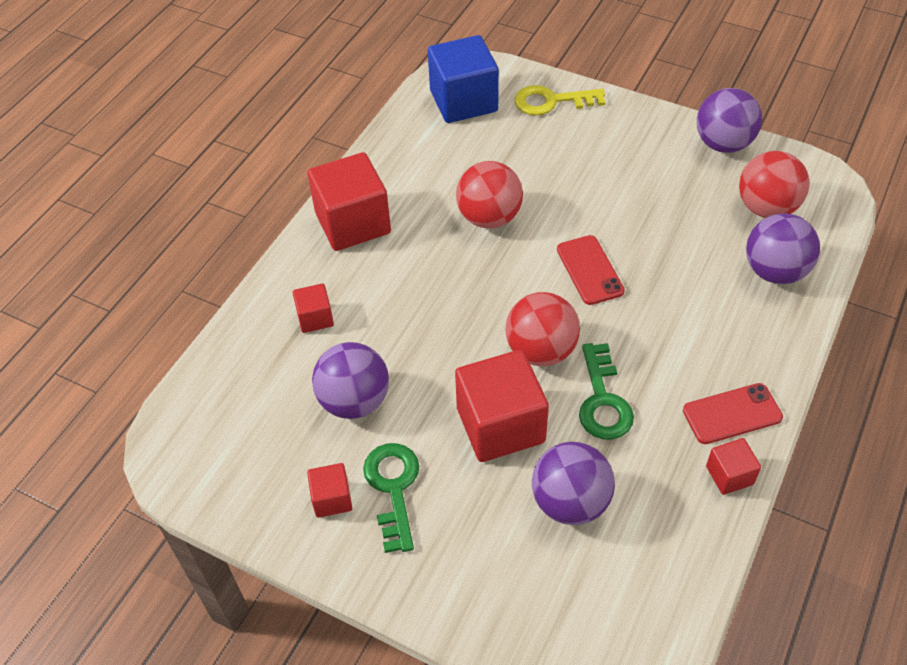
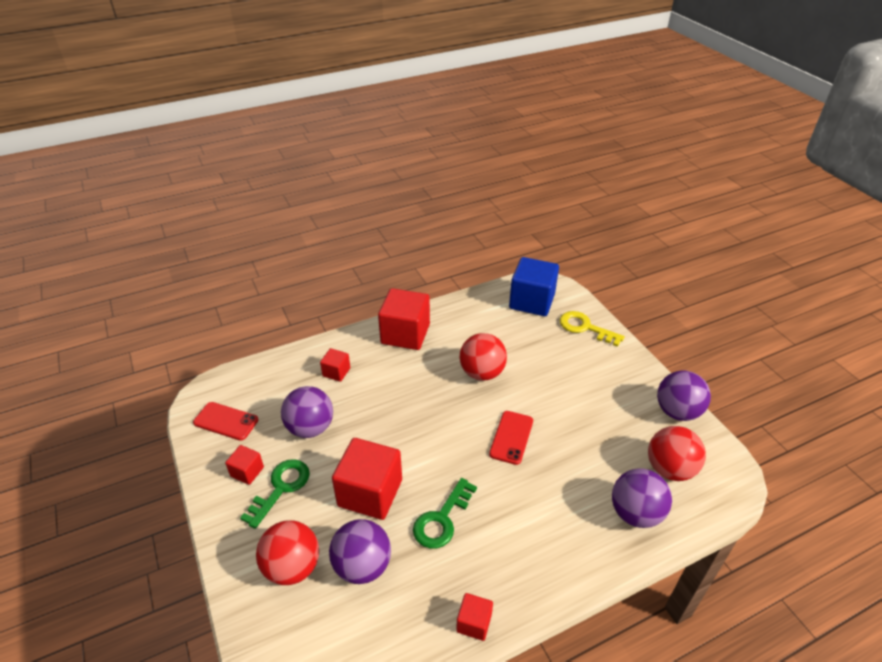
camera: 35 degrees right, 10 degrees down
red ball [505,292,580,366] -> red ball moved to [256,520,319,585]
red phone [683,383,783,444] -> red phone moved to [193,402,258,441]

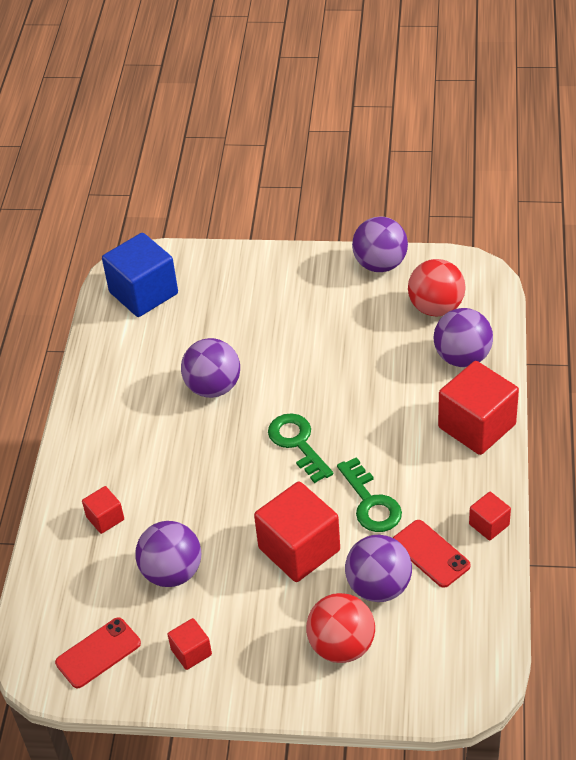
camera: 55 degrees left, 5 degrees up
green key [240,459,310,529] -> green key moved to [268,413,333,483]
red cube [378,288,430,350] -> red cube moved to [438,361,519,455]
red ball [459,333,507,381] -> purple ball [181,338,240,398]
red phone [489,411,533,465] -> red phone moved to [393,520,471,588]
yellow key [560,311,625,347] -> none

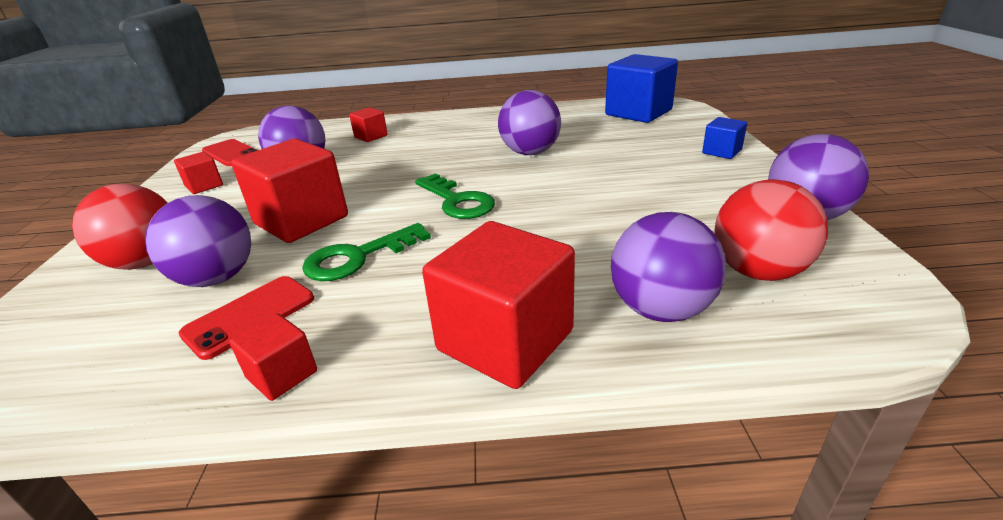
camera: 80 degrees right, 15 degrees down
green key [268,413,333,483] -> green key turned 90 degrees clockwise [415,173,495,219]
none -> blue cube [702,117,747,159]

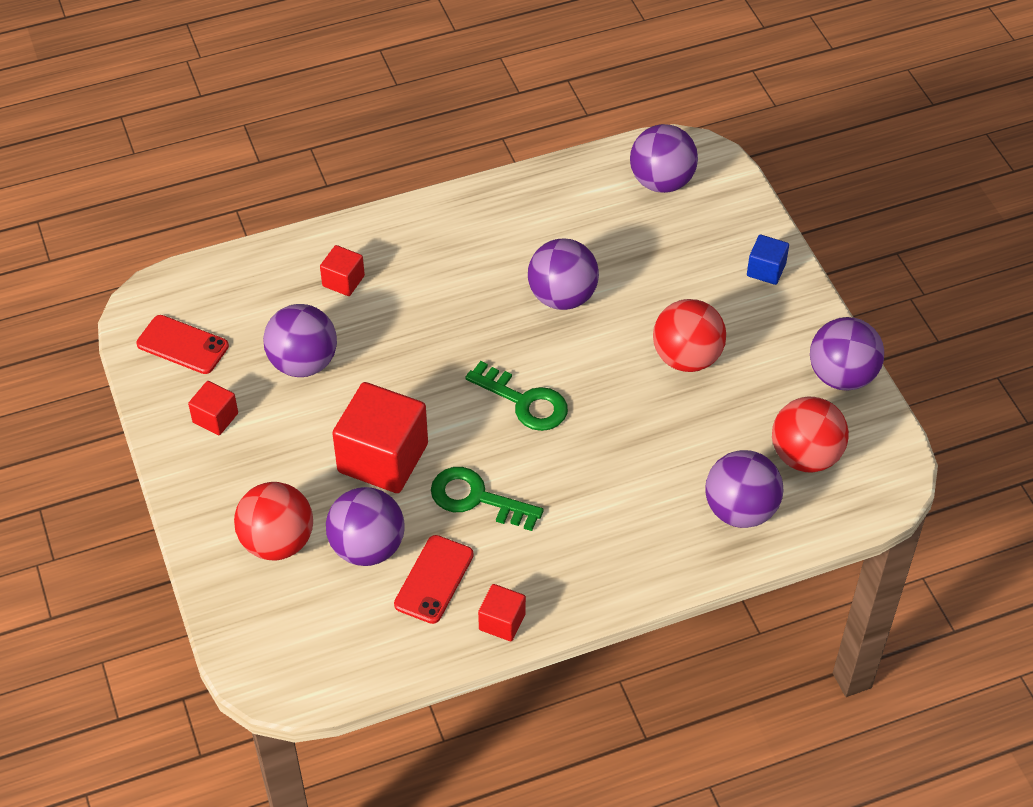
camera: 20 degrees left, 20 degrees up
green key [302,223,431,281] -> green key turned 75 degrees clockwise [431,467,544,531]
red cube [422,221,575,389] -> none
blue cube [605,54,678,123] -> purple ball [630,124,698,193]
none -> red ball [653,299,726,372]

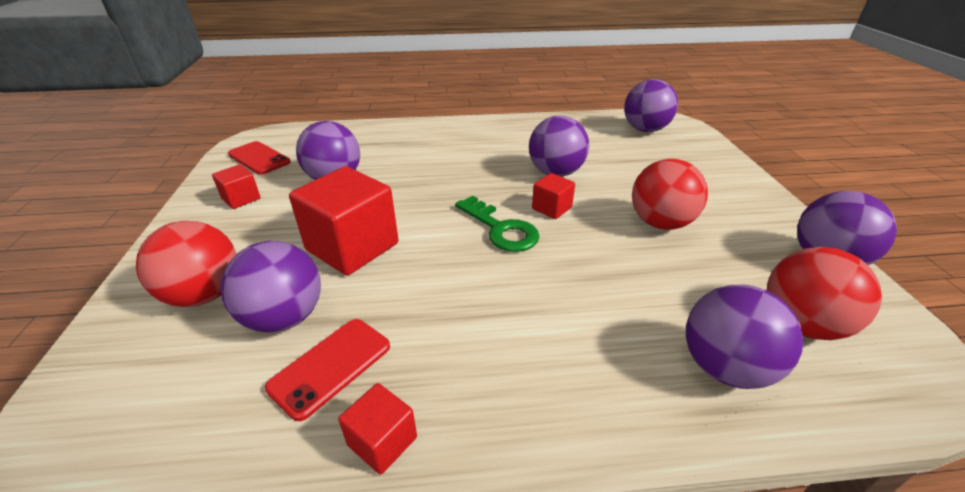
camera: 15 degrees right, 15 degrees down
red cube [320,245,365,296] -> red cube moved to [532,173,575,219]
green key [431,467,544,531] -> none
blue cube [747,235,789,285] -> none

